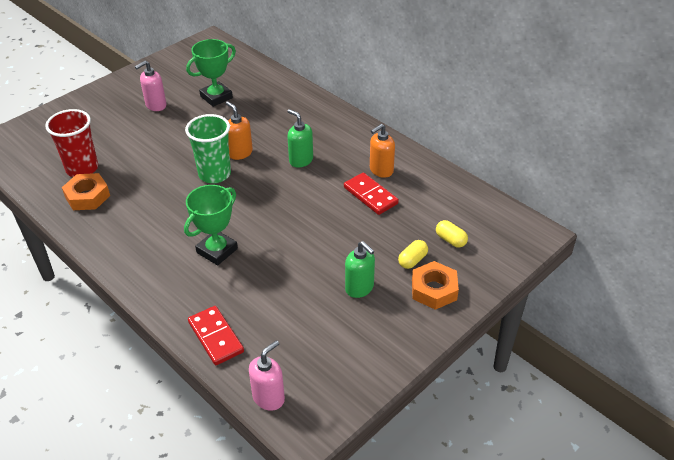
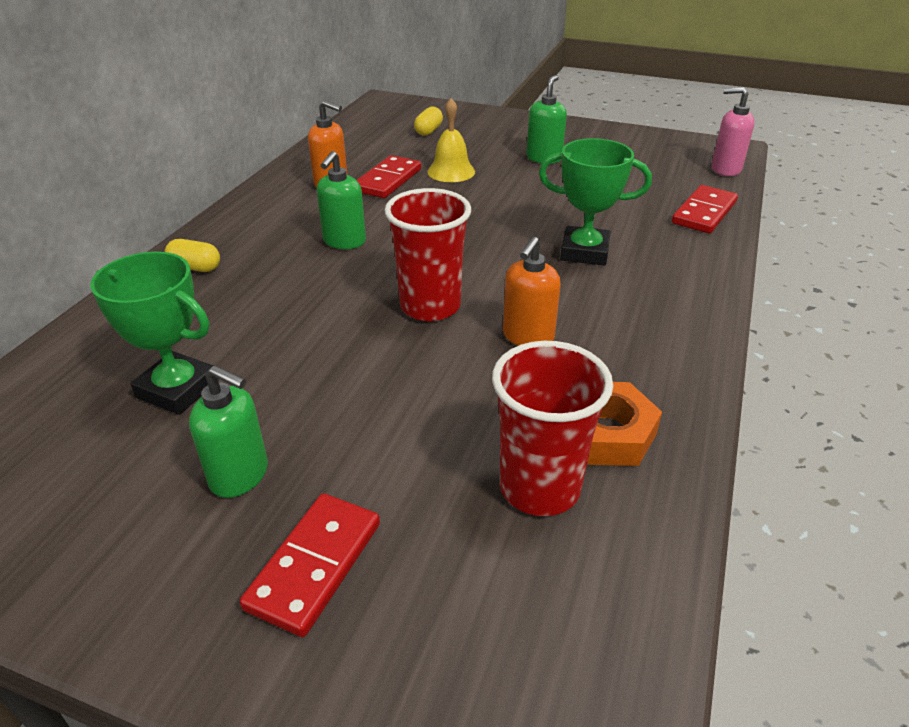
camera: 115 degrees left, 5 degrees down
pink soap dispenser [135,61,166,111] -> green soap dispenser [189,365,268,498]
green cup [185,114,231,183] -> red cup [384,188,471,322]
orange soap dispenser [226,101,253,160] -> orange soap dispenser moved to [503,237,561,346]
yellow capsule [398,240,428,269] -> yellow capsule moved to [165,239,220,272]
orange nut [412,261,459,310] -> none
none -> red domino [239,493,380,637]
none -> yellow bell [427,98,475,182]

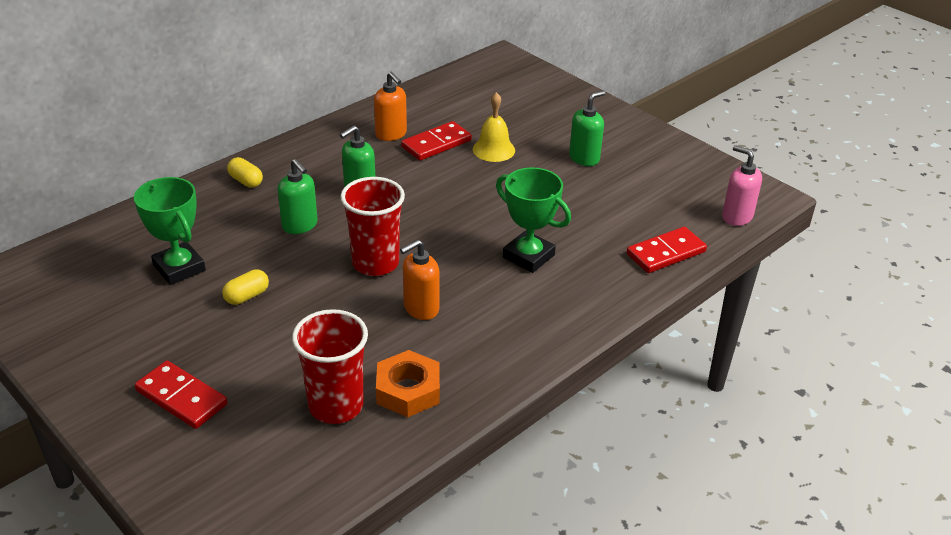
camera: 25 degrees right, 0 degrees up
green soap dispenser [189,365,268,498] -> green soap dispenser moved to [278,159,318,234]
red domino [239,493,380,637] -> red domino turned 75 degrees clockwise [135,361,228,429]
yellow capsule [414,107,443,136] -> yellow capsule moved to [222,269,269,305]

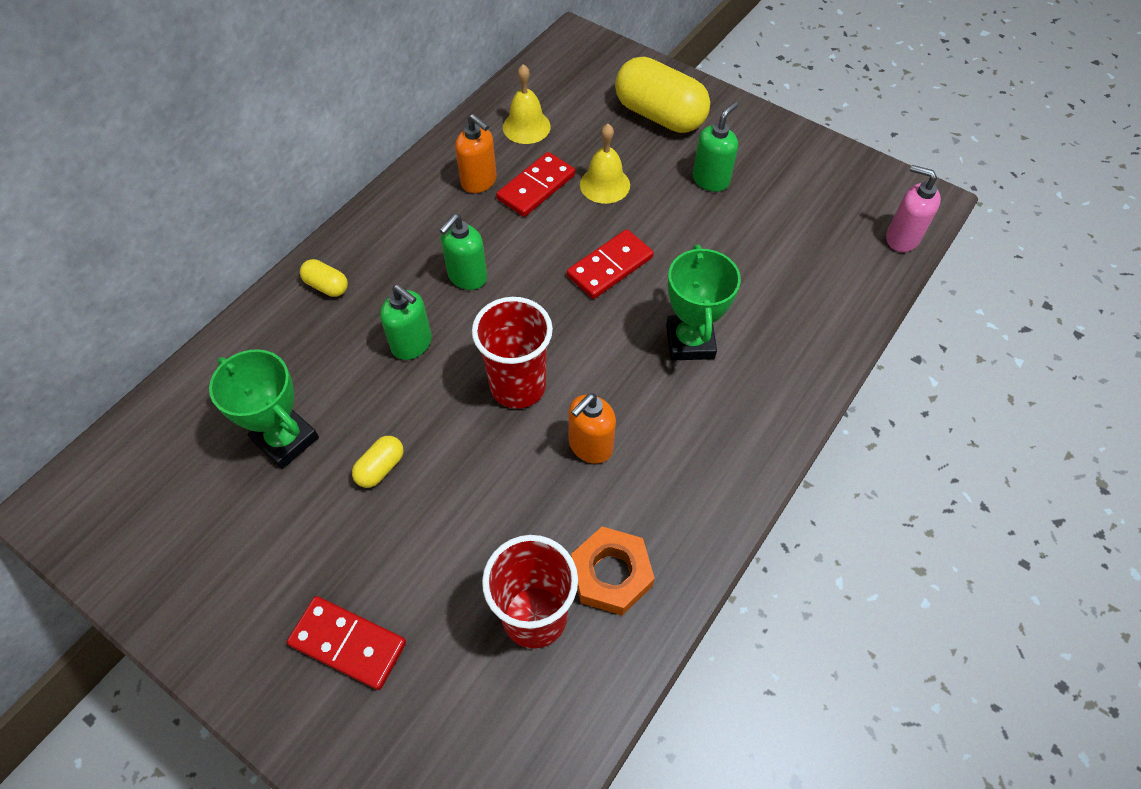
camera: 10 degrees left, 20 degrees up
green trophy [496,167,571,273] -> green trophy turned 60 degrees clockwise [666,245,741,361]
red domino [626,227,707,273] -> red domino moved to [567,229,654,299]
none -> yellow bell [503,64,551,144]
none -> yellow capsule [615,57,710,133]

